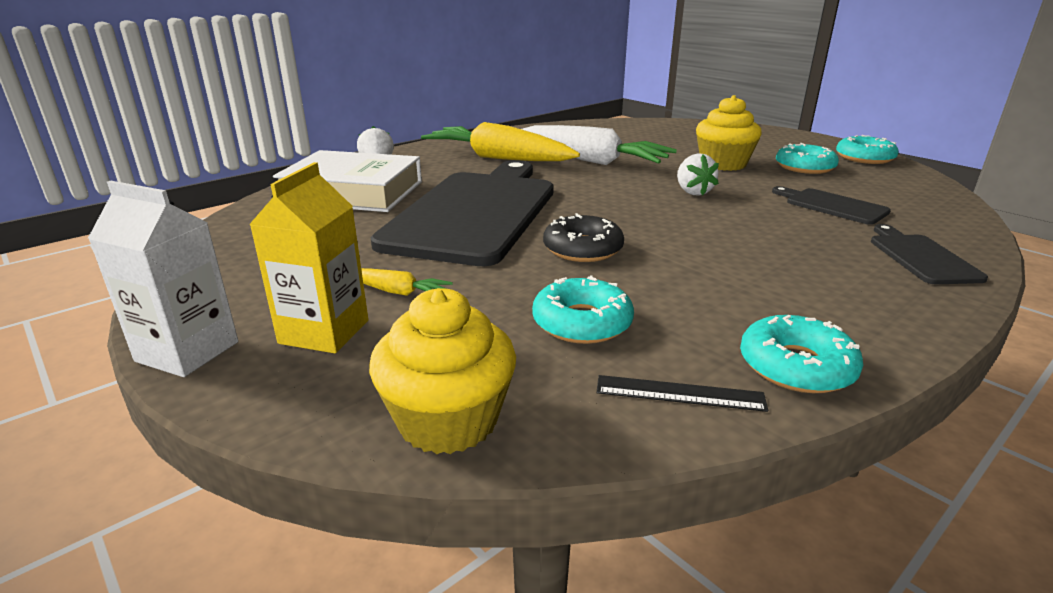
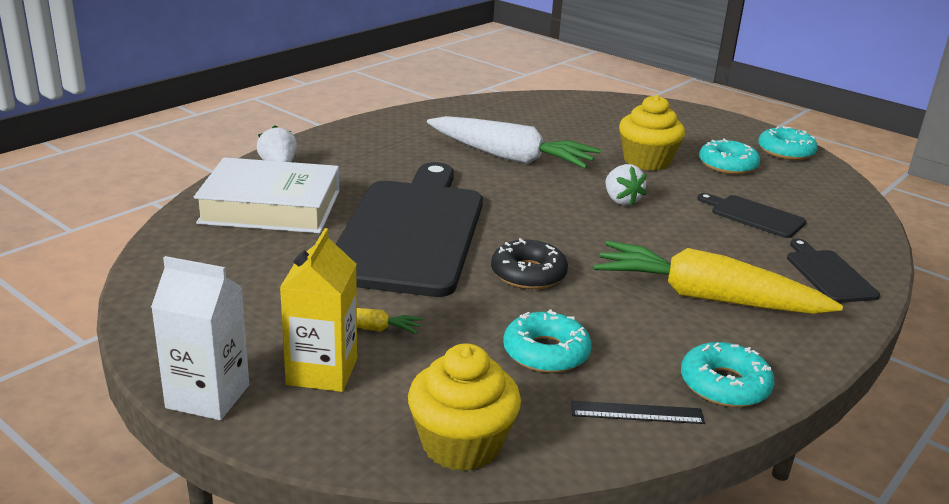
camera: 10 degrees left, 0 degrees up
yellow carrot [421,122,580,161] -> yellow carrot moved to [594,241,843,314]

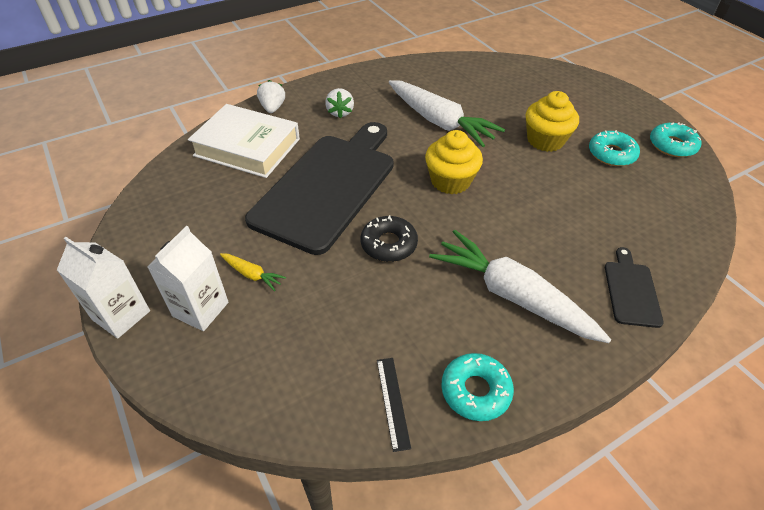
camera: 20 degrees right, 20 degrees up
yellow carton [280,228,357,392] -> white carton [147,226,228,331]
yellow cupcake [408,343,521,471] -> yellow cupcake moved to [425,130,483,194]
turquoise donut [503,309,592,373] -> none
black ruler [571,401,705,424] -> black ruler turned 60 degrees clockwise [377,358,411,452]
yellow carrot [594,241,843,314] -> white carrot [429,230,611,343]
white strawberry [605,164,647,206] -> white strawberry moved to [325,88,354,119]
black cutting board [697,193,806,238] -> none

